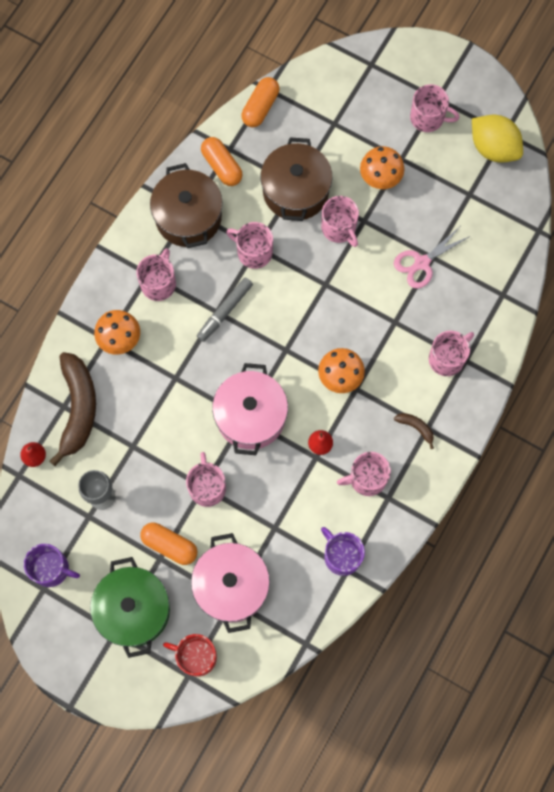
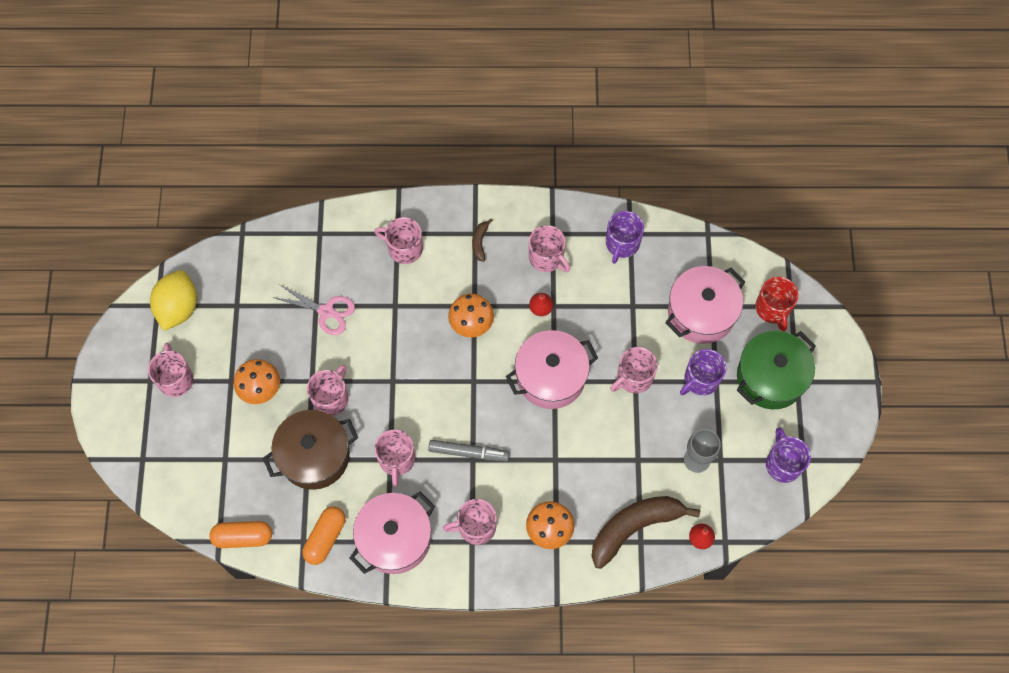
camera: 120 degrees left, 5 degrees down
orange capsule [140,523,197,565] -> purple mug [680,349,726,395]
brown pot [150,163,223,248] -> pink pot [350,492,435,574]

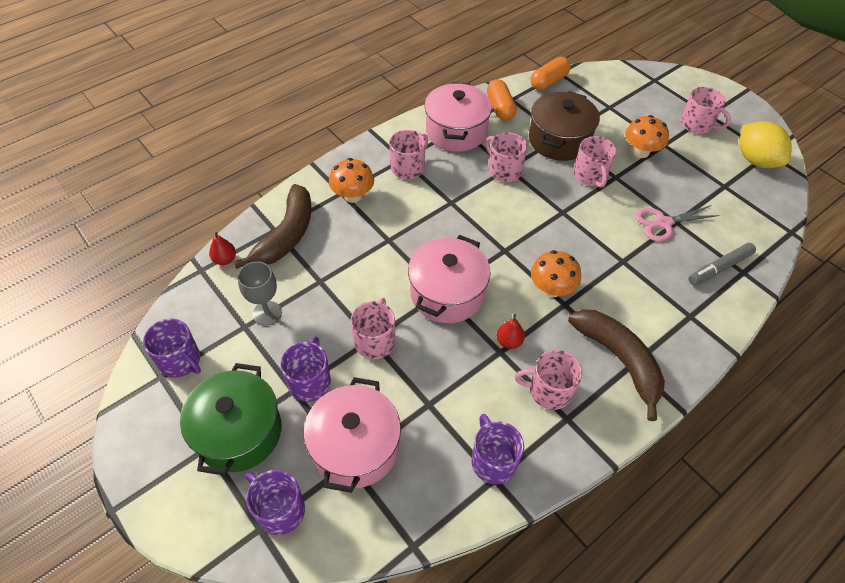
camera: 140 degrees right, 15 degrees down
pink mug [374,217,423,264] -> none
grey marker [428,440,509,462] -> grey marker moved to [688,243,756,285]
brown banana [472,218,493,262] -> brown banana [568,309,665,421], size x2.34
red mug [755,277,799,331] -> purple mug [245,470,305,535]

